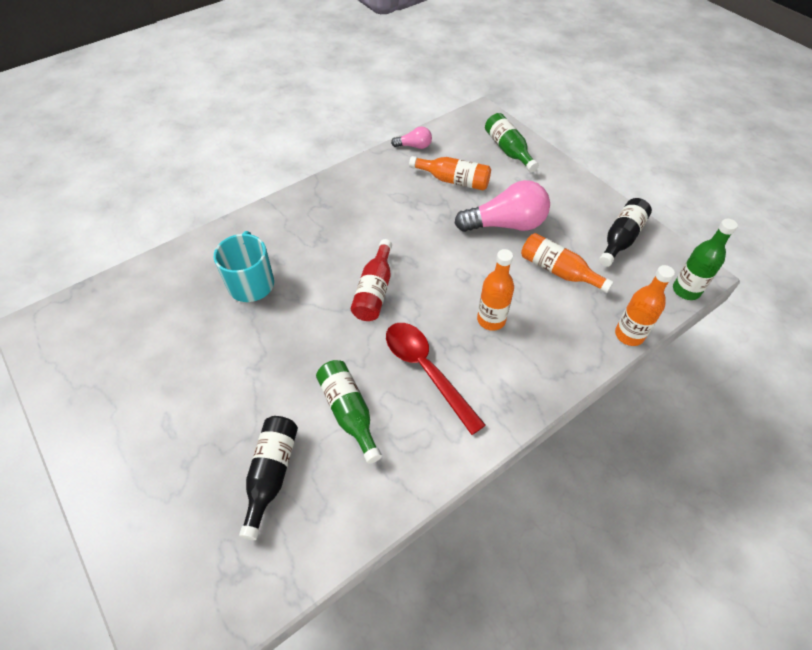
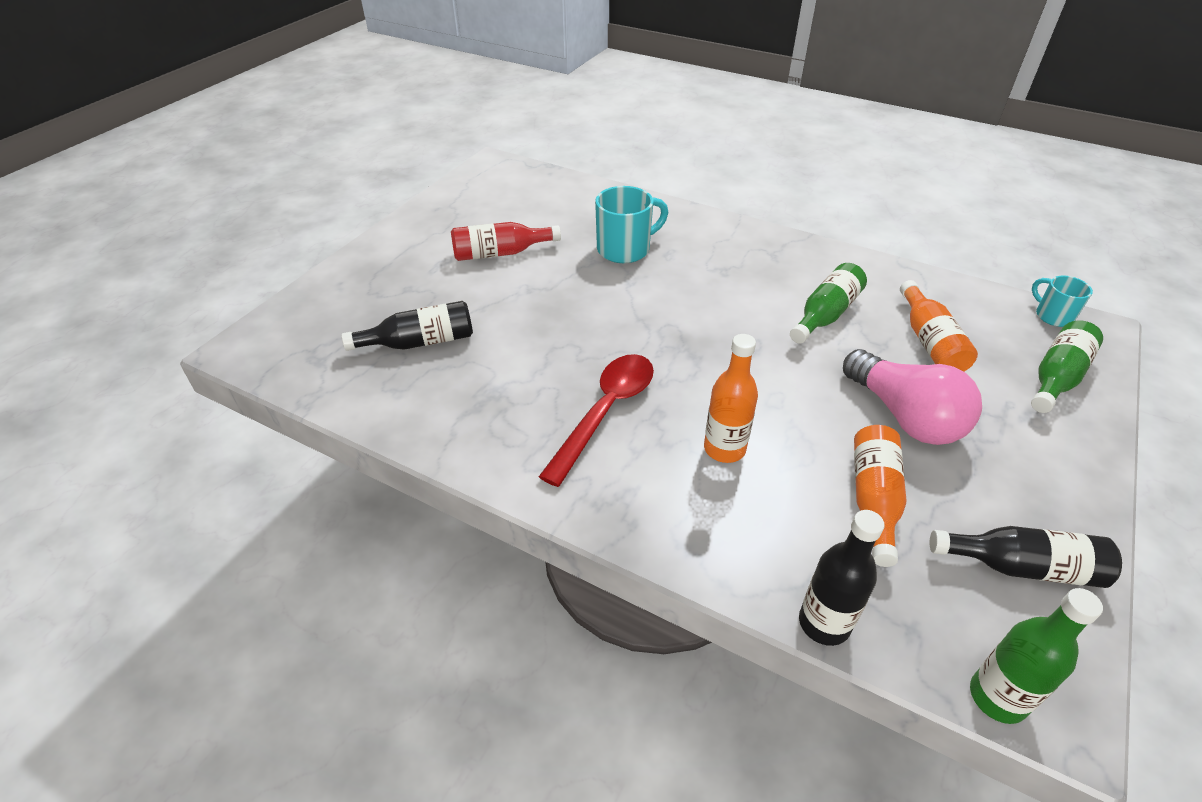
camera: 65 degrees right, 10 degrees down
green bottle [316,360,382,464] -> green bottle moved to [790,263,867,343]
red bottle [351,239,392,321] -> red bottle moved to [451,222,561,261]
pink light bulb [391,126,432,149] -> none
orange bottle [615,265,675,346] -> black bottle [799,510,884,646]
none -> turquoise mug [1032,276,1093,327]

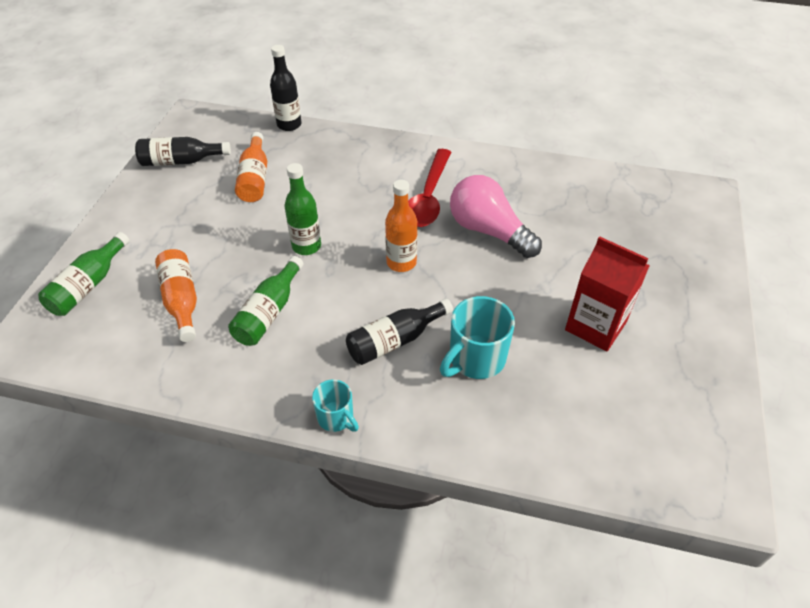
camera: 165 degrees right, 5 degrees up
black bottle [342,301,473,351] -> black bottle moved to [346,298,453,365]
red bottle [451,222,561,261] -> red carton [565,236,650,351]
orange bottle [704,334,758,463] -> orange bottle moved to [385,179,417,272]
pink light bulb [843,349,982,445] -> pink light bulb moved to [450,175,542,258]
green bottle [970,588,1103,724] -> green bottle moved to [285,163,321,255]
turquoise mug [1032,276,1093,327] -> turquoise mug moved to [312,380,359,432]

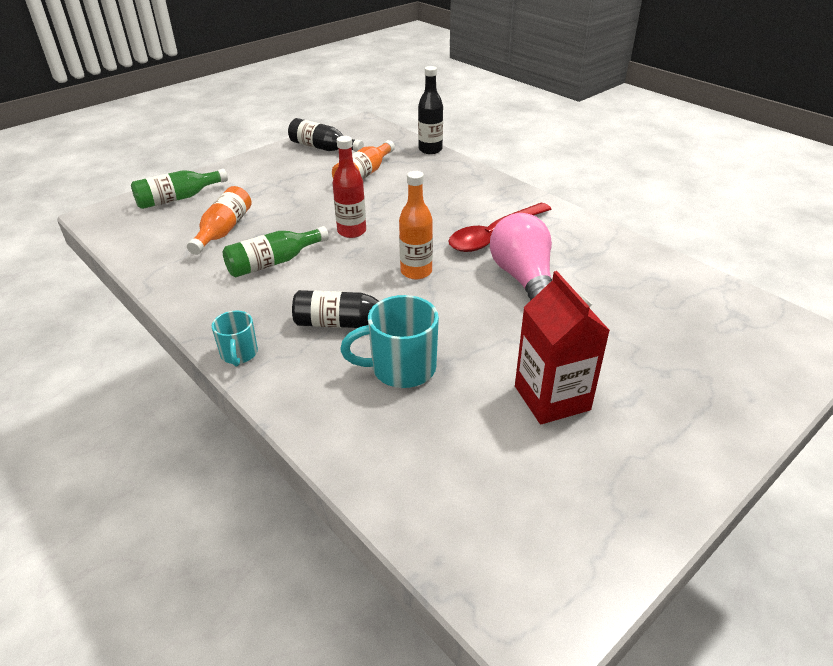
camera: 35 degrees right, 10 degrees down
green bottle [285,163,321,255] -> red bottle [332,136,366,238]

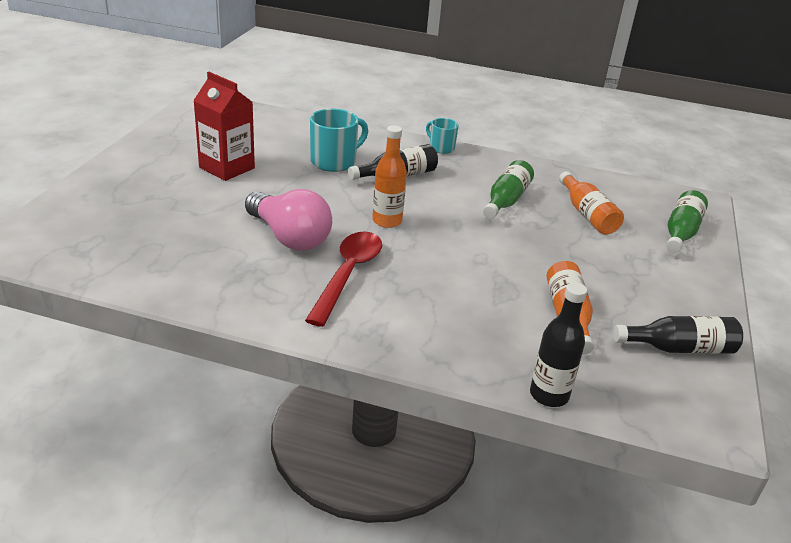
camera: 145 degrees right, 5 degrees down
red bottle [332,136,366,238] -> none

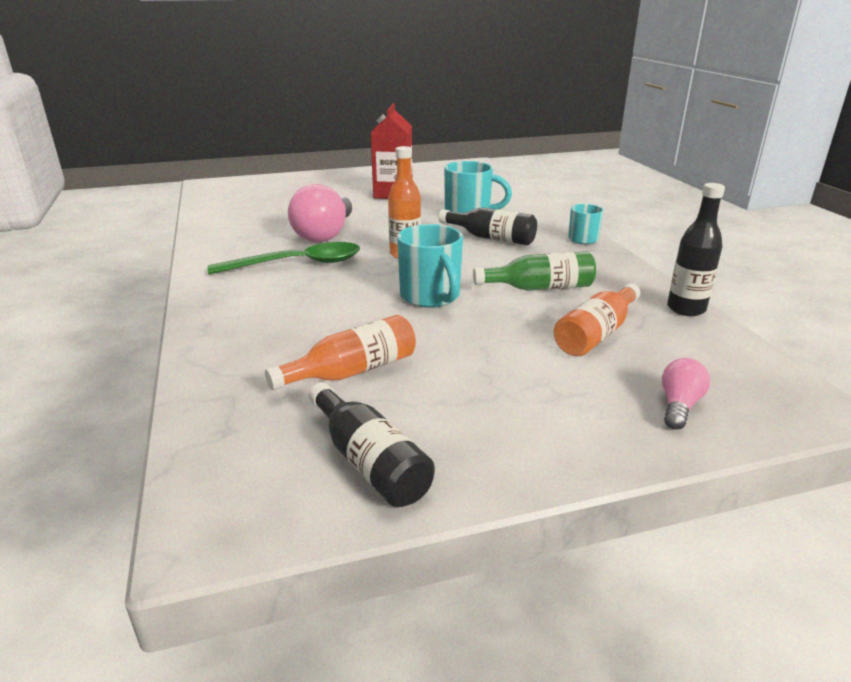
camera: 60 degrees right, 5 degrees down
red spoon [305,232,382,327] -> green spoon [208,242,360,275]
black bottle [530,282,587,407] -> black bottle moved to [667,183,725,316]
green bottle [666,190,708,253] -> pink light bulb [662,358,710,430]
none -> turquoise mug [397,224,463,308]

